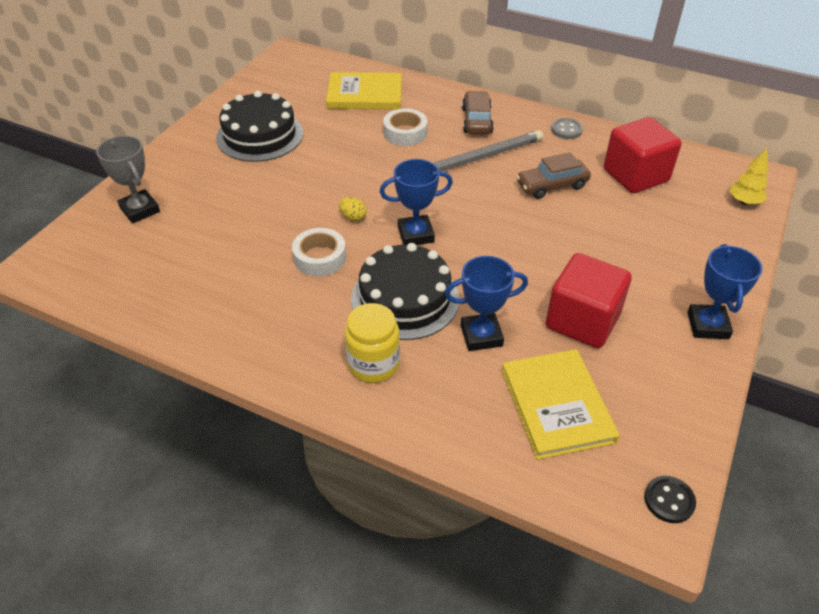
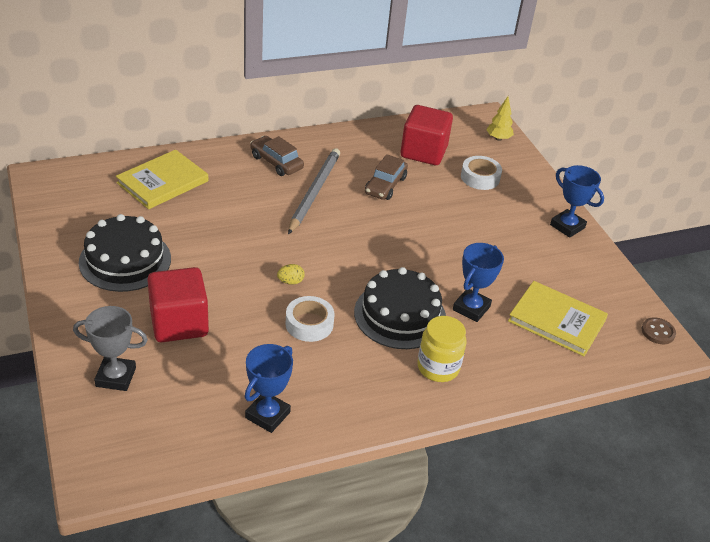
camera: 50 degrees left, 5 degrees down
blue trophy [380,159,453,245] -> blue trophy moved to [245,344,293,433]
white tape [383,108,427,146] -> white tape moved to [461,156,502,190]
red cube [546,253,632,348] -> red cube moved to [147,267,209,342]
grey button [551,118,583,139] -> none
black button [644,476,696,523] -> brown button [642,317,676,344]

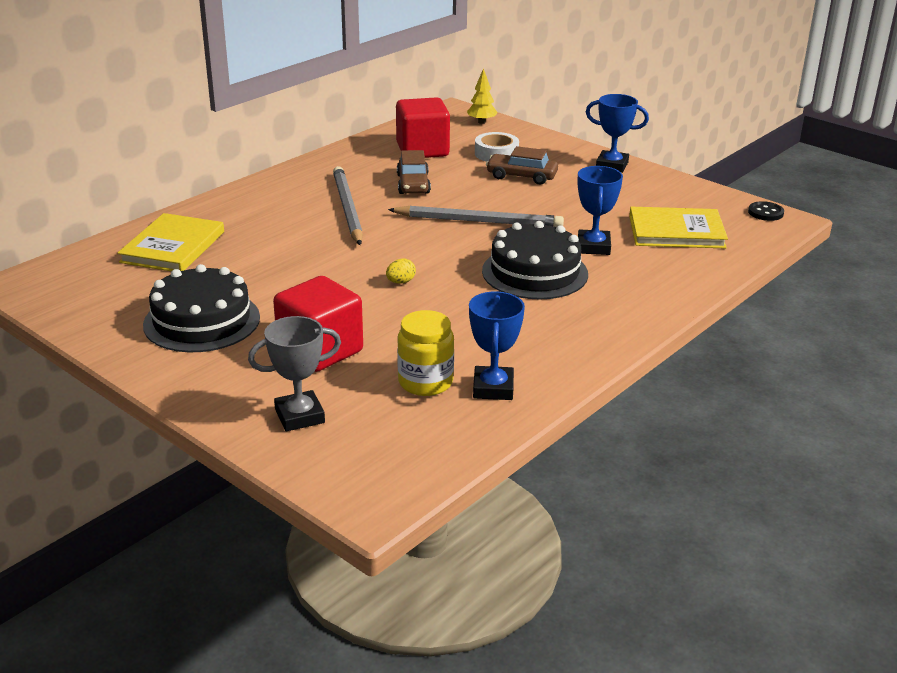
camera: 25 degrees left, 10 degrees down
brown car [250,136,304,176] -> brown car moved to [486,146,558,185]
white tape [285,296,334,342] -> none
yellow jar [417,316,467,382] -> yellow jar moved to [397,310,454,396]
brown button [642,317,676,344] -> black button [748,201,784,221]
none -> grey pencil [388,205,564,227]

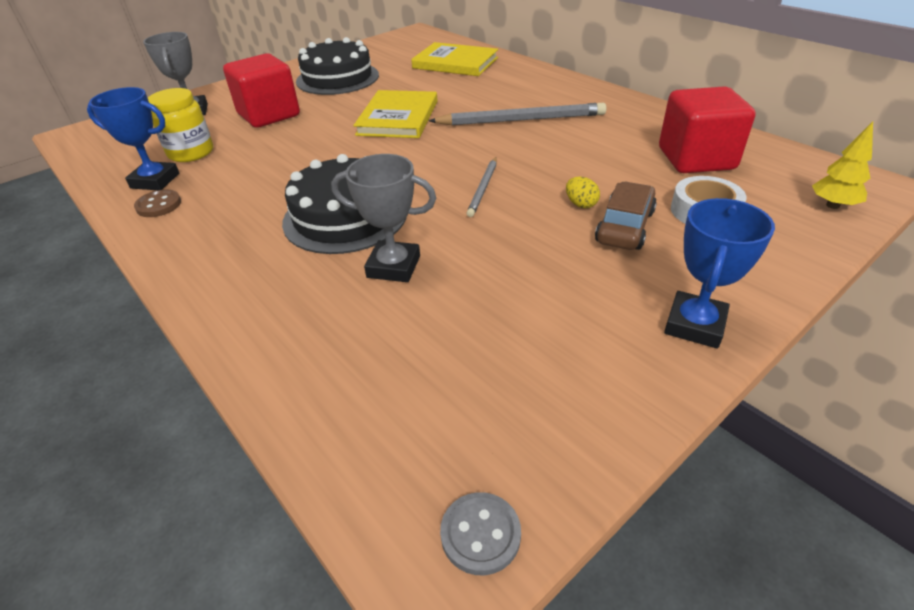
camera: 100 degrees right, 10 degrees up
yellow egg [386,259,416,284] -> yellow egg moved to [566,177,600,208]
grey pencil [388,205,564,227] -> grey pencil [467,157,497,217], size x0.54
brown car [397,150,431,194] -> none
blue trophy [577,166,623,255] -> grey trophy [331,154,436,282]
yellow book [629,207,728,249] -> yellow book moved to [353,90,437,138]
black button [748,201,784,221] -> grey button [440,492,521,575]
none -> brown button [134,190,181,217]

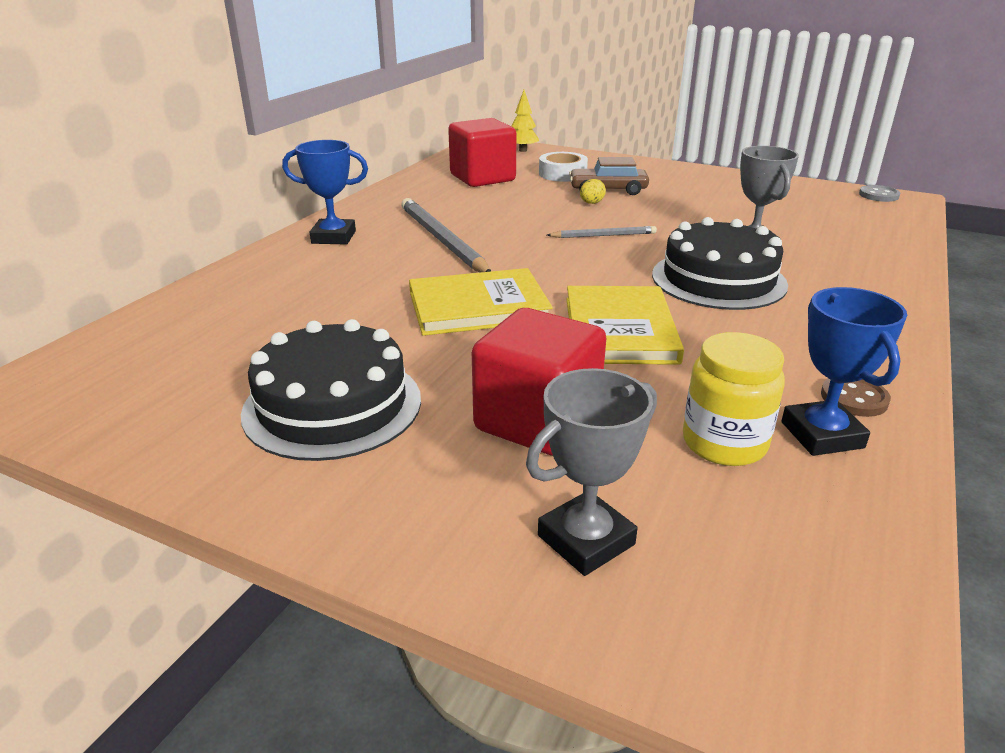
camera: 115 degrees left, 10 degrees down
yellow book [411,42,498,76] -> yellow book moved to [567,286,684,365]
blue trophy [664,198,775,348] -> blue trophy moved to [282,140,368,245]

